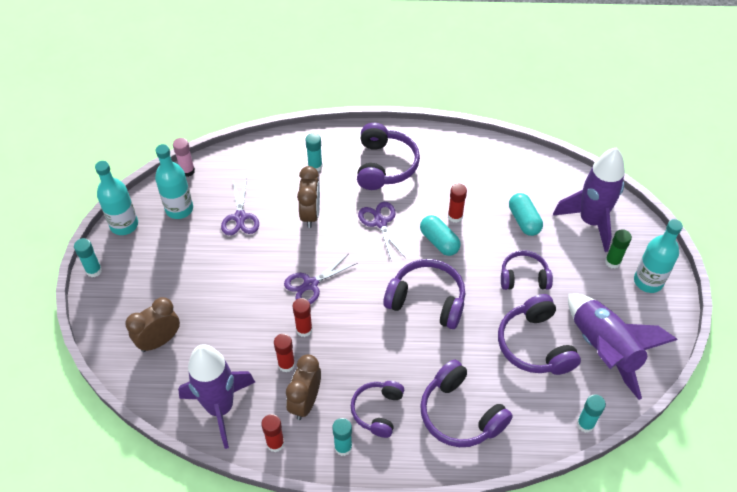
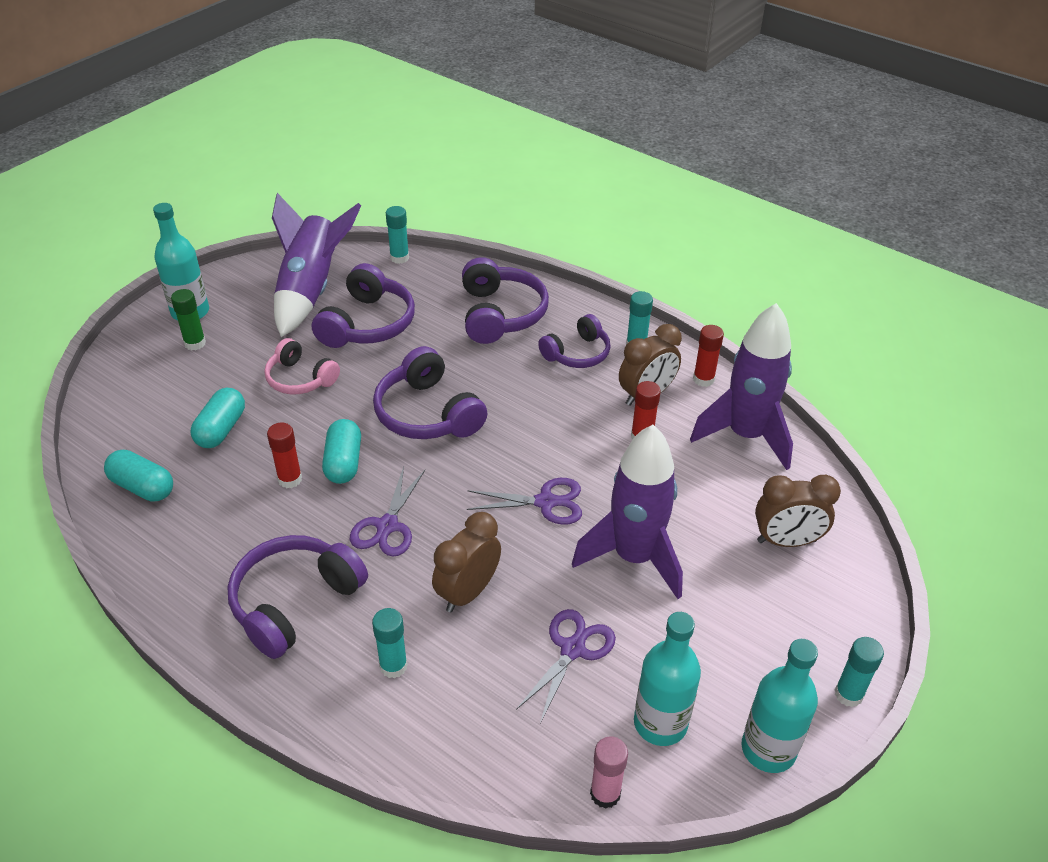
camera: 145 degrees left, 10 degrees down
red glue stick [293,298,313,337] -> none
purple headphones [501,250,553,290] -> pink headphones [264,338,340,394]
purple rocket [553,147,625,252] -> purple rocket moved to [572,425,683,599]
none -> turquoise capsule [104,450,173,501]

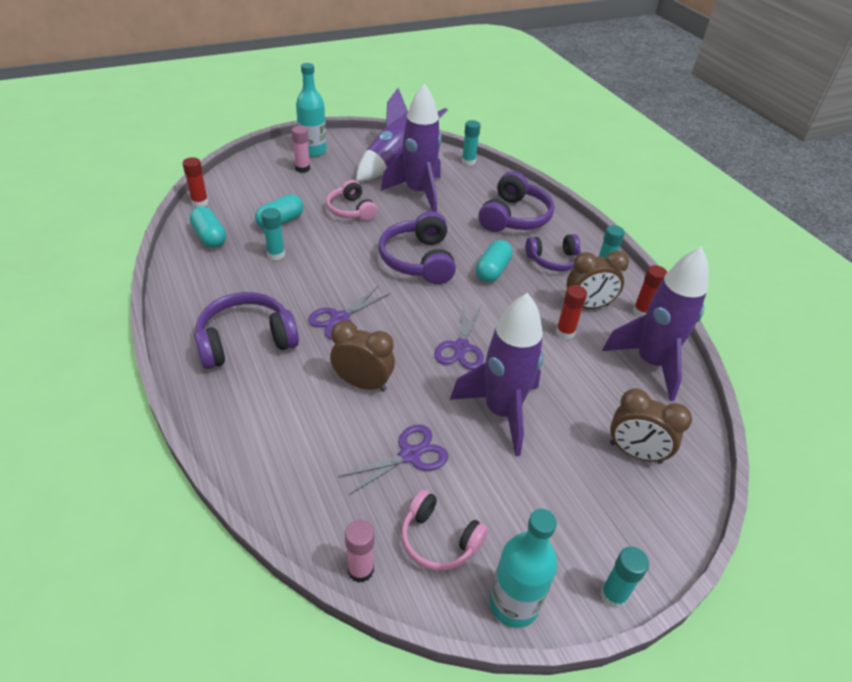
camera: 25 degrees right, 0 degrees up
green glue stick [171,289,206,350] -> pink glue stick [291,126,310,173]
red glue stick [267,422,302,488] -> red glue stick moved to [182,157,208,207]
purple headphones [312,263,415,348] -> purple rocket [381,84,442,212]
turquoise capsule [322,419,361,484] -> turquoise capsule moved to [476,240,513,283]
turquoise glue stick [372,608,408,678] -> turquoise glue stick moved to [261,208,285,260]
brown clock [432,512,501,612] -> brown clock turned 45 degrees clockwise [330,320,395,392]
purple scissors [467,478,582,525] -> purple scissors turned 75 degrees clockwise [434,303,484,370]
turquoise bottle [634,612,701,746] -> pink headphones [401,490,488,571]

